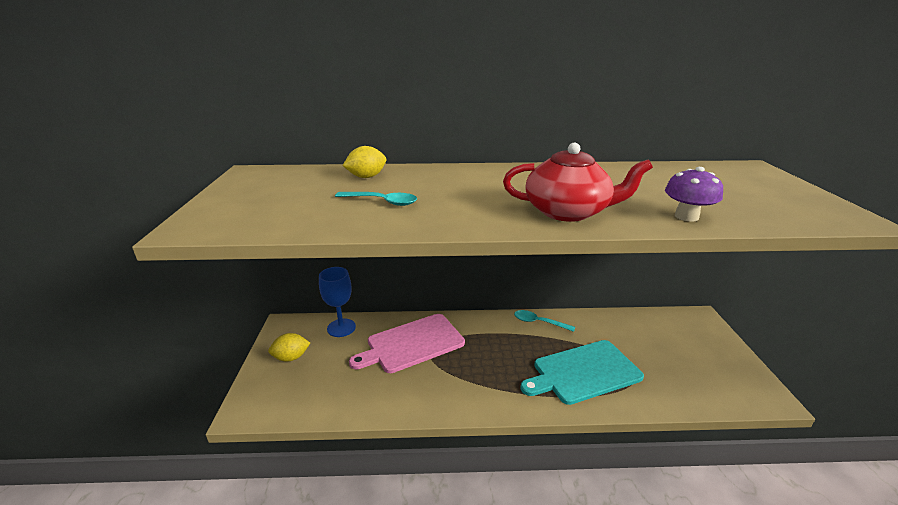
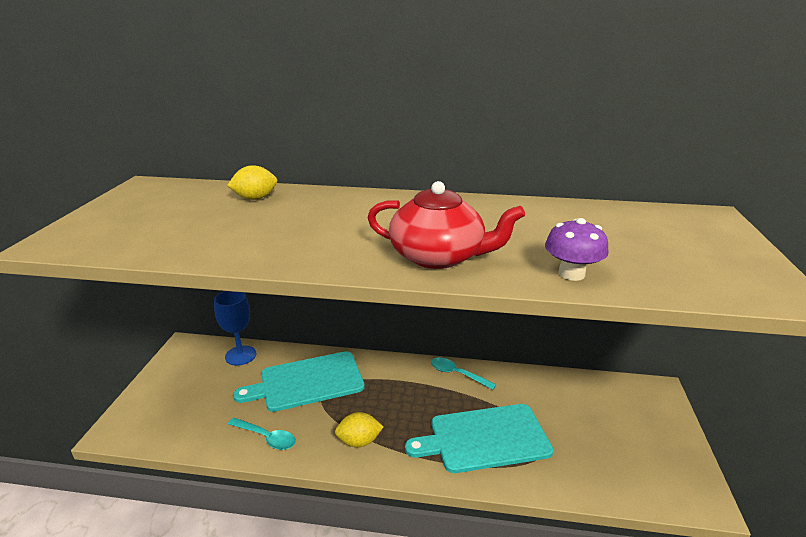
camera: 10 degrees right, 0 degrees up
yellow lemon [268,333,310,361] -> yellow lemon moved to [335,412,383,447]
turquoise spoon [335,192,417,206] -> turquoise spoon moved to [228,418,296,450]
pink cutting board [349,314,465,373] -> turquoise cutting board [233,351,365,412]

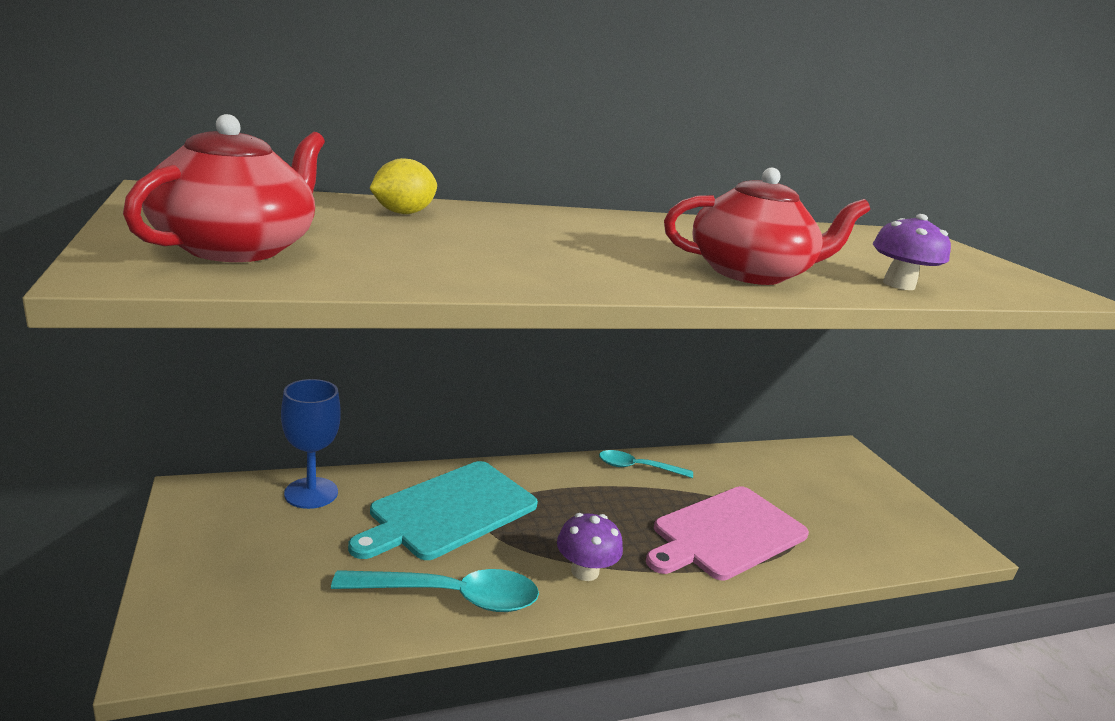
camera: 30 degrees left, 5 degrees down
turquoise spoon [228,418,296,450] -> turquoise spoon [331,569,539,612], size x1.56
yellow lemon [335,412,383,447] -> purple mushroom [557,513,623,581]
turquoise cutting board [405,404,553,473] -> pink cutting board [646,486,809,581]
none -> red teapot [123,114,325,262]

